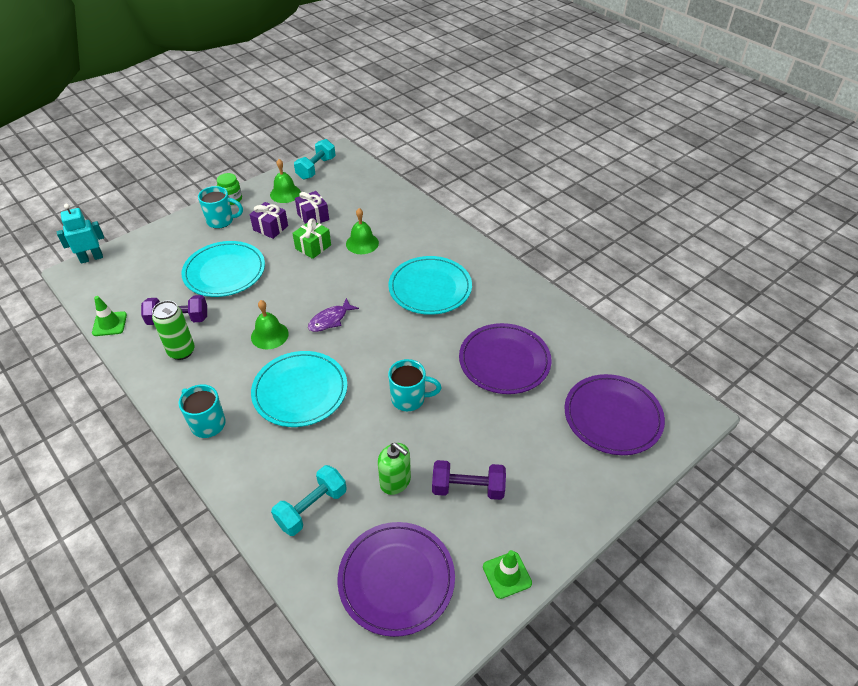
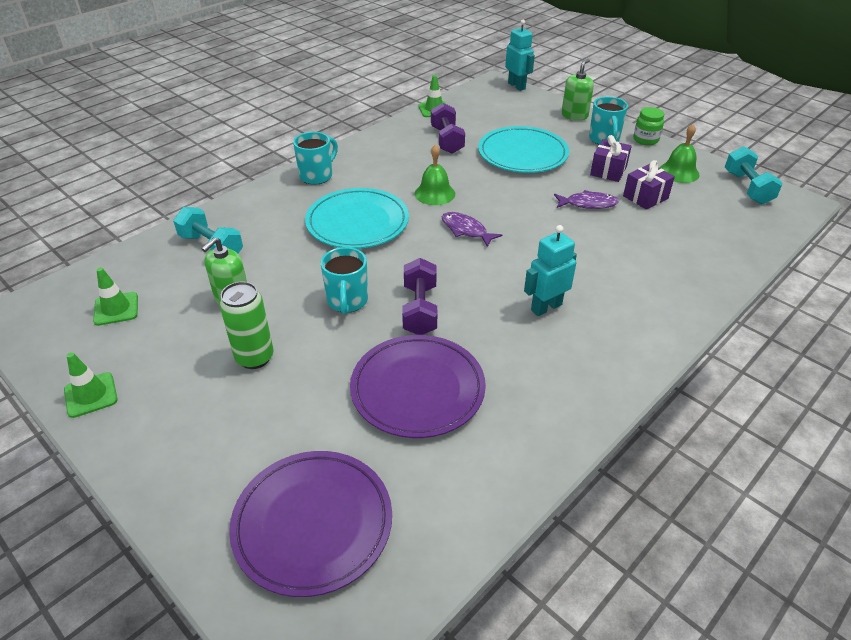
camera: 85 degrees right, 5 degrees down
green can [152,300,195,360] -> green can moved to [220,281,274,369]
green gift [292,218,331,259] -> purple fish [554,190,619,209]
turquoise dumbbell [294,139,336,180] -> turquoise dumbbell turned 60 degrees clockwise [725,146,783,205]
purple plate [337,522,455,637] -> green traffic cone [93,267,138,326]
green bell [346,208,379,254] -> none
turquoise plate [388,256,472,315] -> turquoise robot [524,225,577,316]
purple dumbbell [432,460,506,500] -> purple dumbbell moved to [402,258,437,335]
none -> green soap dispenser [562,59,594,121]

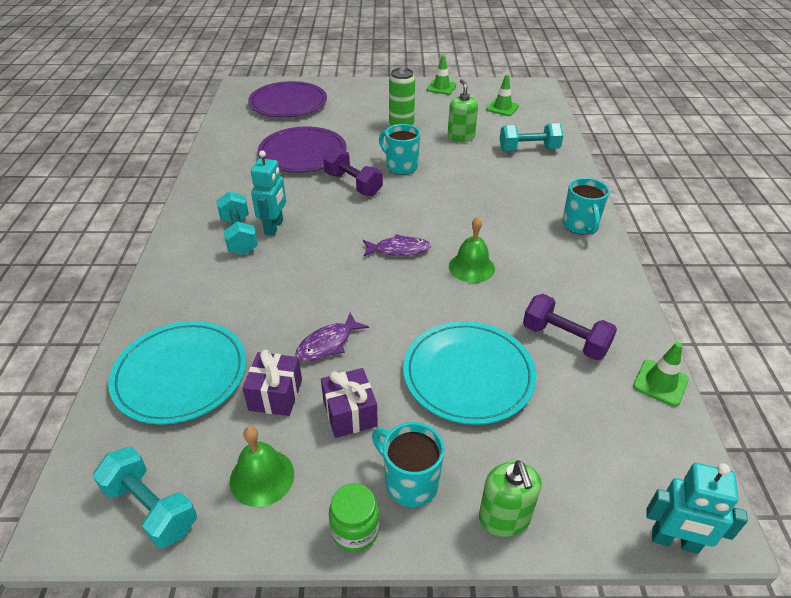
camera: 135 degrees right, 0 degrees up
turquoise plate [305,188,409,249] -> turquoise plate moved to [108,321,247,425]
none -> turquoise dumbbell [216,191,258,255]

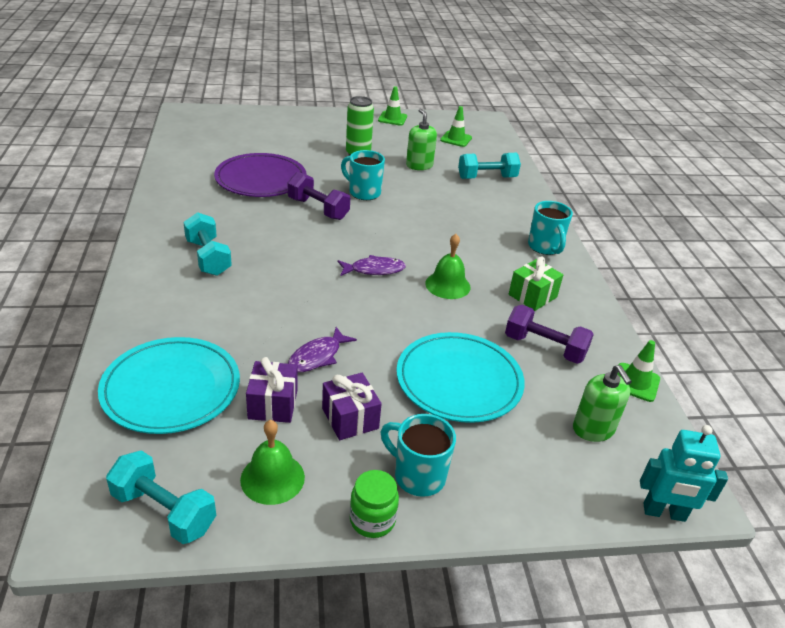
camera: 10 degrees left, 5 degrees down
purple plate [248,81,327,118] -> none
turquoise robot [251,151,286,236] -> none
green soap dispenser [479,460,541,537] -> green soap dispenser moved to [573,365,632,442]
none -> green gift [509,257,563,311]

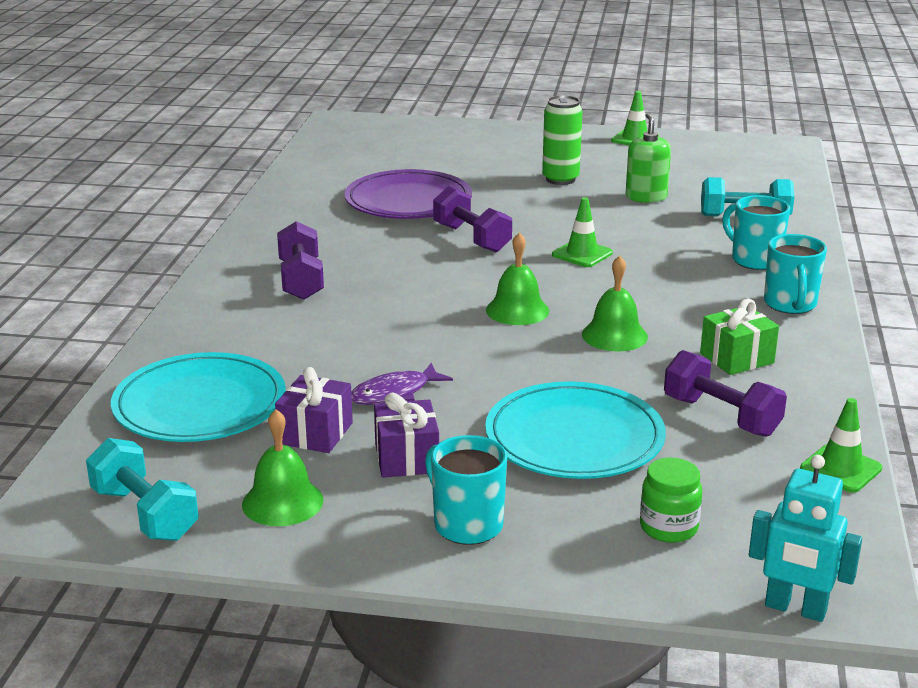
camera: 20 degrees right, 10 degrees down
turquoise dumbbell [183,212,232,276] -> purple dumbbell [277,221,324,300]
purple fish [338,255,406,276] -> green bell [486,232,549,325]
turquoise mug [341,150,385,200] -> turquoise mug moved to [722,195,790,270]
green jar [350,470,399,538] -> green jar moved to [640,458,702,543]
green traffic cone [440,106,472,147] -> green traffic cone moved to [552,197,613,267]
green soap dispenser [573,365,632,442] -> none

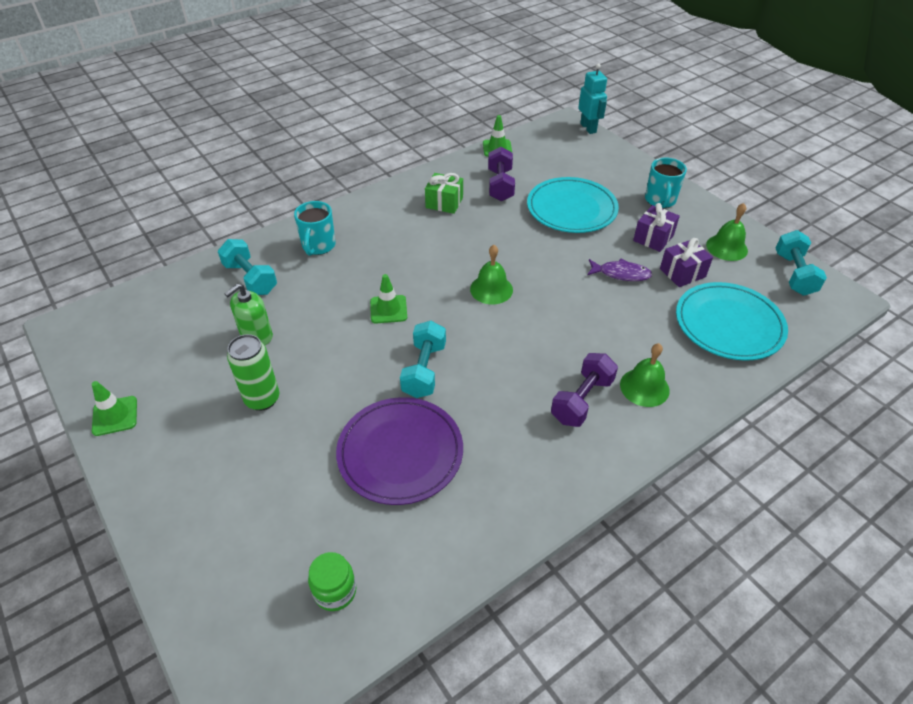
camera: 135 degrees left, 20 degrees up
purple dumbbell [433,186,512,253] -> turquoise dumbbell [400,321,446,398]
green bell [582,255,648,352] -> green bell moved to [620,343,670,407]
green jar [640,458,702,543] -> green jar moved to [308,552,356,611]
turquoise mug [764,234,827,314] -> none

